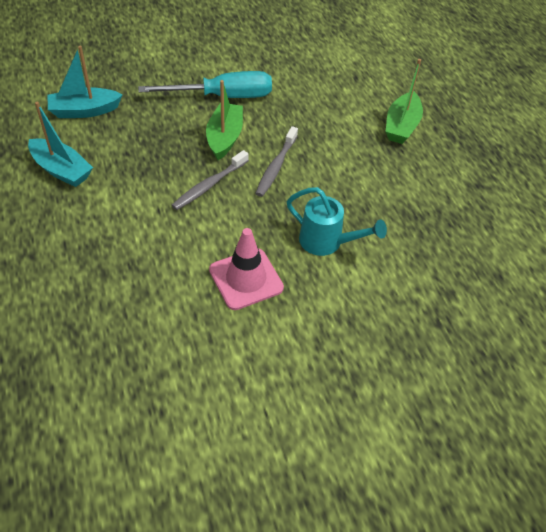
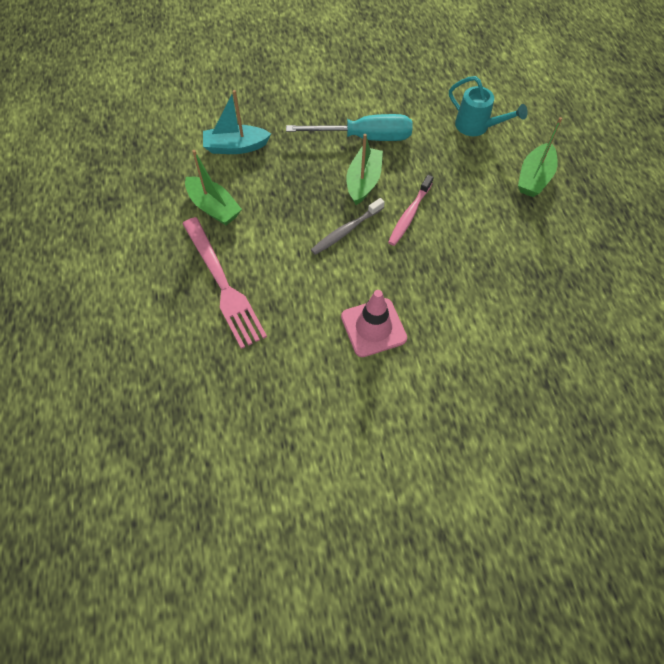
camera: 10 degrees right, 10 degrees up
turquoise boat [28,102,93,187] -> green boat [185,150,242,225]
grey toothbrush [255,126,298,197] -> pink toothbrush [388,175,433,246]
turquoise watering can [287,187,387,256] -> turquoise watering can moved to [449,76,528,136]
none -> pink fork [182,217,267,349]

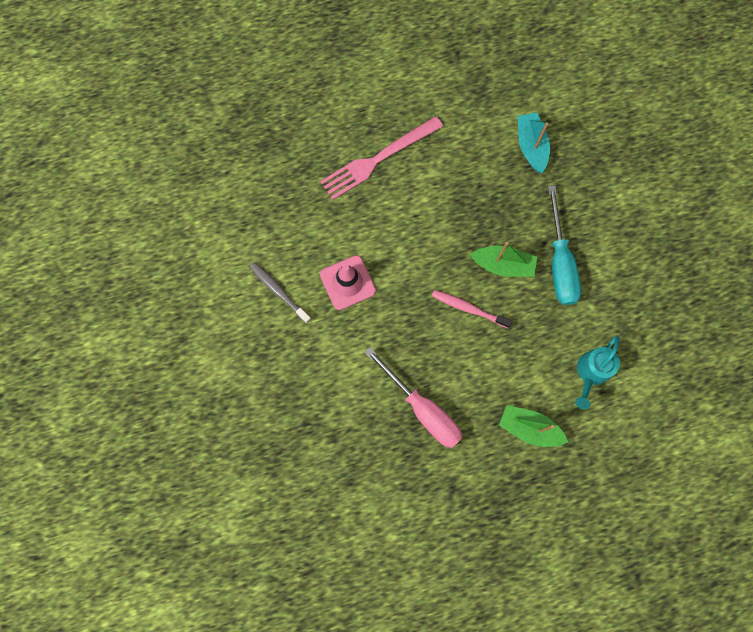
camera: 85 degrees right, 15 degrees up
green boat [185,150,242,225] -> none
grey toothbrush [311,198,385,255] -> grey toothbrush moved to [250,262,311,324]
none -> pink screwdriver [365,347,462,448]

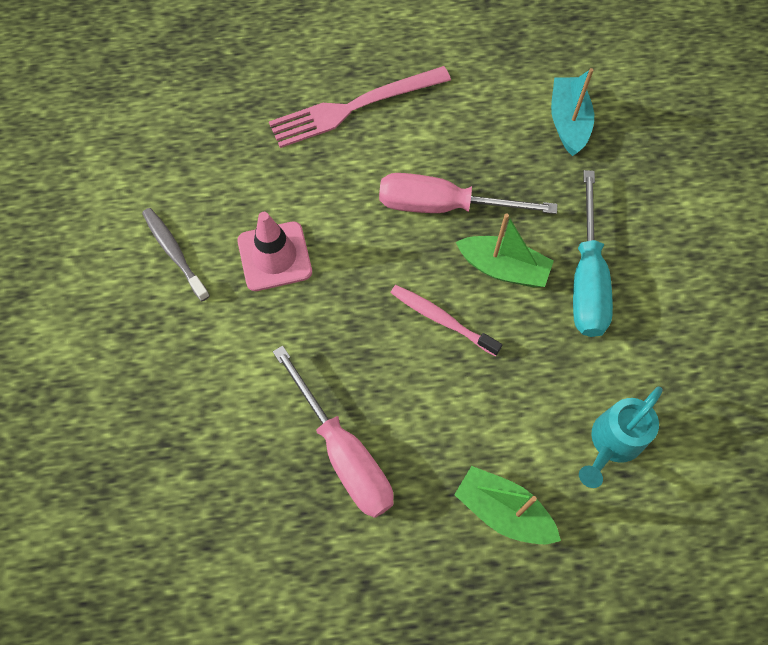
camera: 10 degrees right, 10 degrees down
none -> pink screwdriver [379,173,557,214]

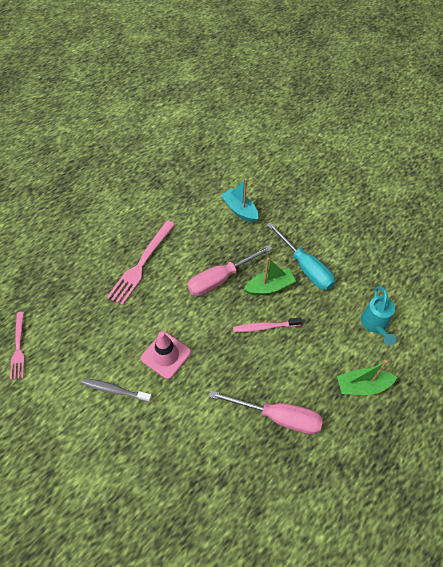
camera: 40 degrees left, 10 degrees down
none -> pink fork [10,312,25,380]

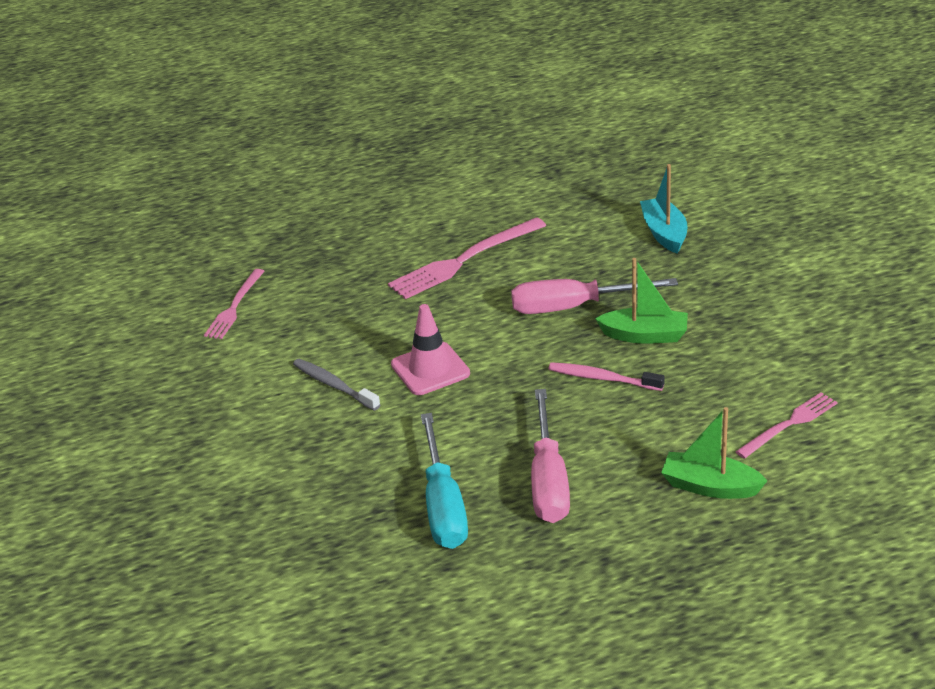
camera: 30 degrees right, 20 degrees down
pink screwdriver [209,390,323,434] -> pink screwdriver turned 45 degrees clockwise [531,389,570,523]
turquoise screwdriver [267,222,335,290] -> turquoise screwdriver moved to [421,413,468,549]
turquoise watering can [361,286,396,345] -> pink fork [735,392,838,459]

